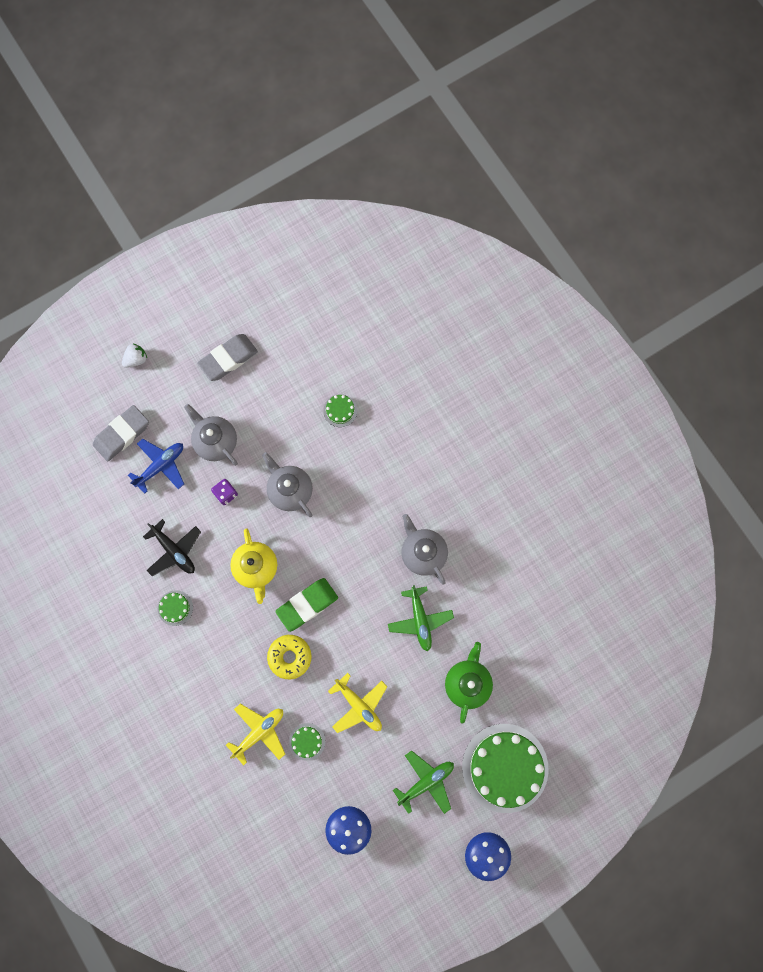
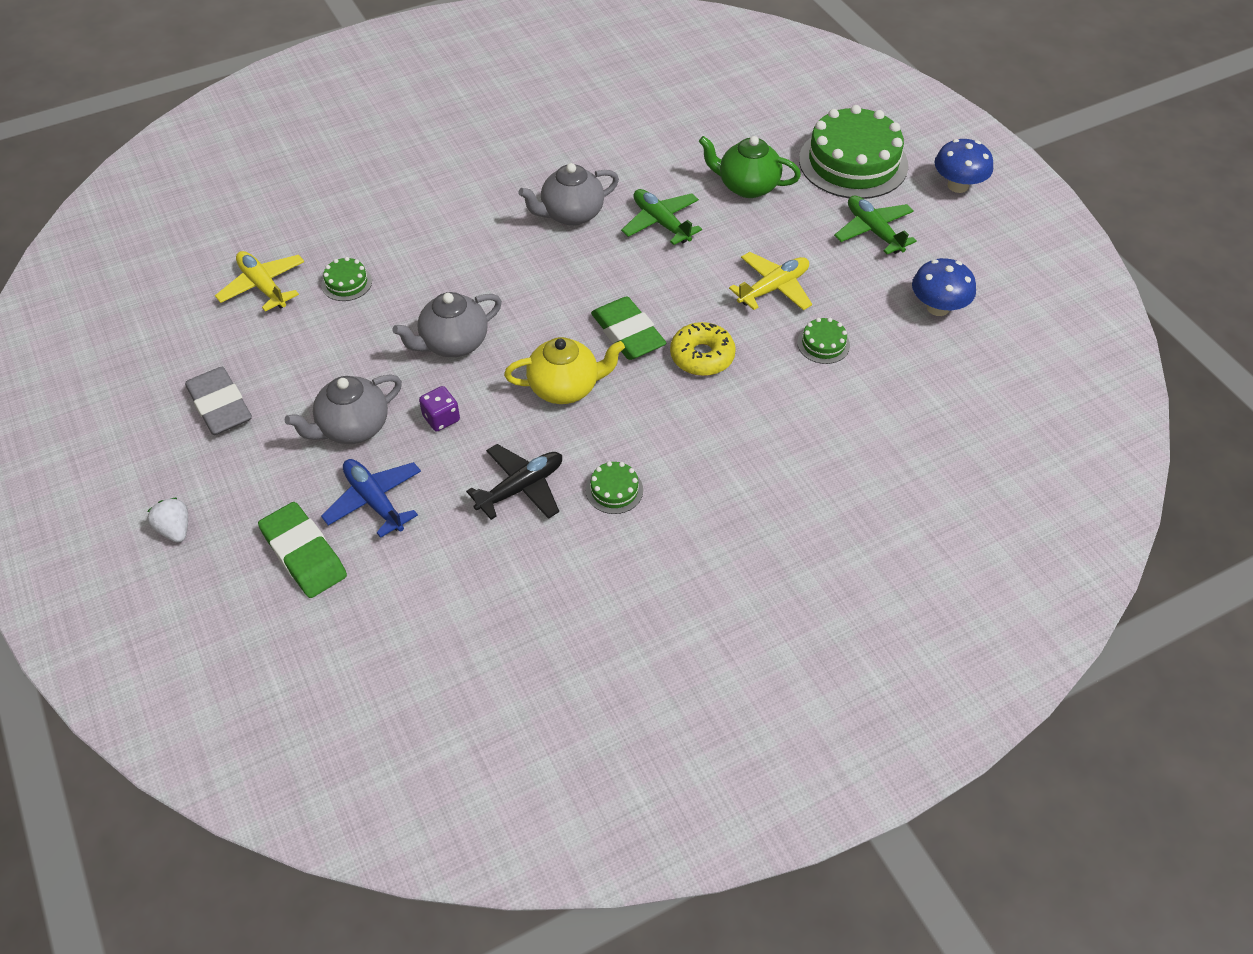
camera: 85 degrees left, 25 degrees down
grey eraser [93,405,149,461] -> green eraser [258,502,347,598]
yellow plane [226,704,285,765] -> yellow plane moved to [215,251,304,312]
green plane [388,585,454,651] -> green plane turned 120 degrees counterclockwise [621,189,702,245]

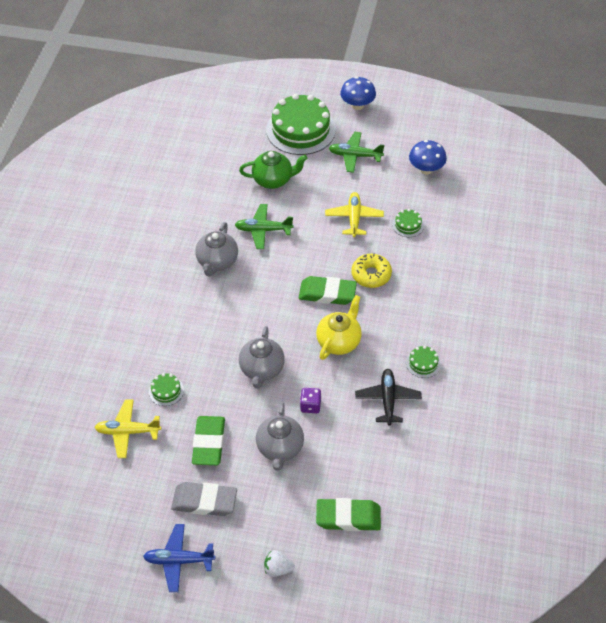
camera: 50 degrees left, 0 degrees up
blue plane [321,459,421,538] -> blue plane moved to [143,524,215,592]
green teapot [699,136,801,198] -> green teapot turned 150 degrees counterclockwise [239,151,308,189]
none -> green eraser [192,416,225,465]

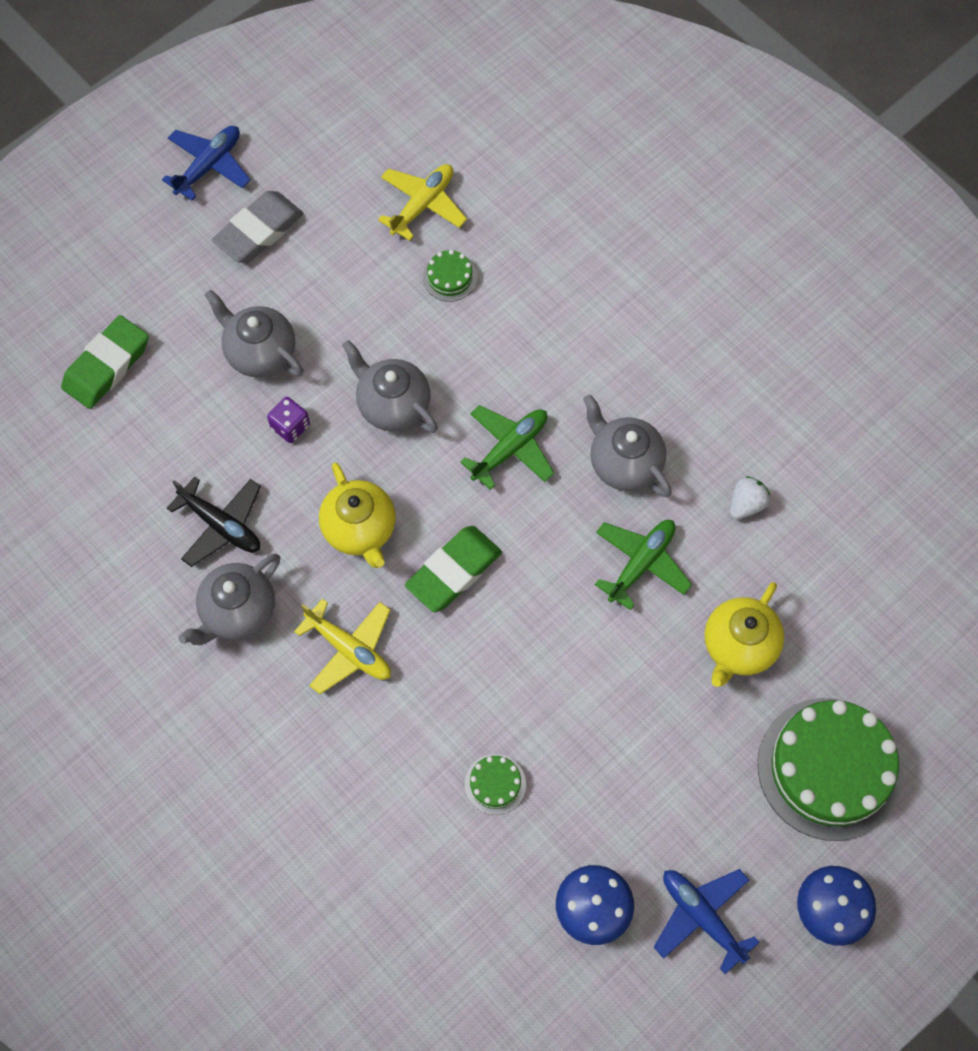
camera: 125 degrees right, 15 degrees up
green eraser [192,416,225,465] -> none
green teapot [239,151,308,189] -> yellow teapot [705,582,784,687]
white strawberry [264,550,295,577] -> white strawberry moved to [730,476,770,519]
yellow plane [325,192,384,237] -> yellow plane moved to [294,598,391,694]
green plane [329,132,384,173] -> green plane moved to [460,405,554,490]
yellow donut [351,254,392,288] -> none
green cake [406,346,441,378] -> grey teapot [178,554,280,645]
none -> blue plane [654,869,759,974]

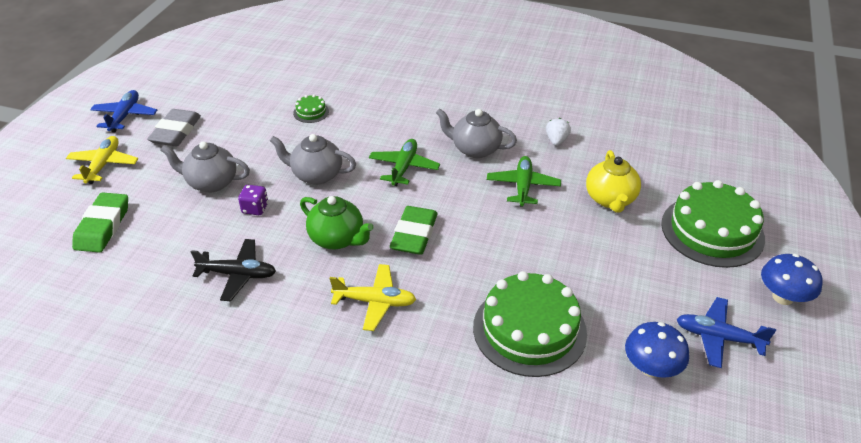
camera: 30 degrees left, 25 degrees down
grey teapot [178,554,280,645] -> none
yellow teapot [319,462,396,568] -> green teapot [300,196,374,249]
yellow plane [378,164,467,241] -> yellow plane moved to [66,136,138,184]
green cake [465,754,526,815] -> green cake [473,271,587,377], size x2.36

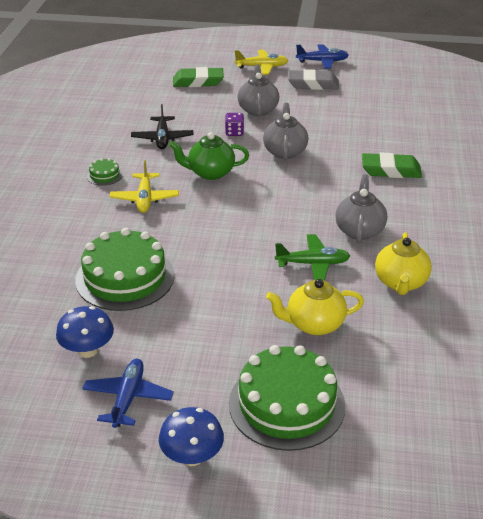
camera: 80 degrees right, 5 degrees down
green cake [293,94,329,123] -> green cake moved to [87,158,123,186]
green teapot [300,196,374,249] -> green teapot turned 60 degrees clockwise [169,132,249,180]
green plane [369,139,440,186] -> none
green eraser [390,206,438,255] -> green eraser moved to [362,152,422,178]
white strawberry [546,118,571,146] -> yellow teapot [375,232,432,295]

